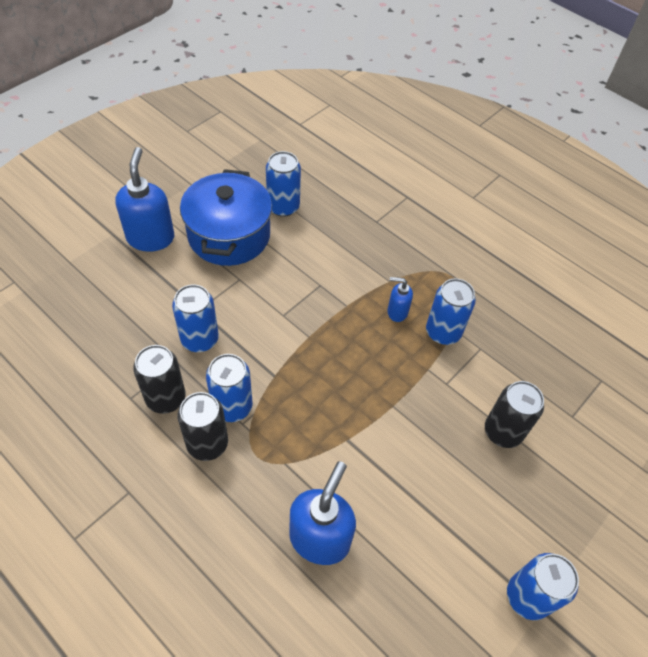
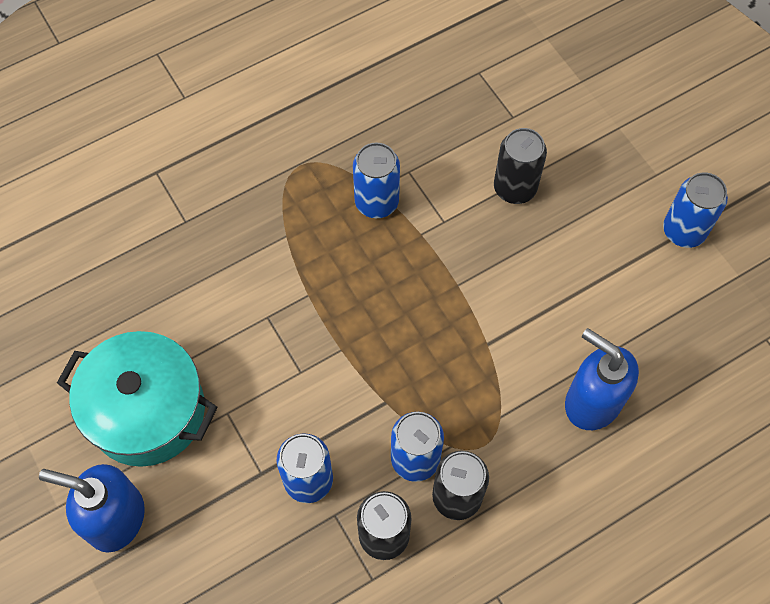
camera: 70 degrees left, 10 degrees up
blue pot [180,169,272,266] -> turquoise pot [57,331,218,467]
blue can [266,151,301,217] -> none
blue soap dispenser [388,277,413,322] -> none

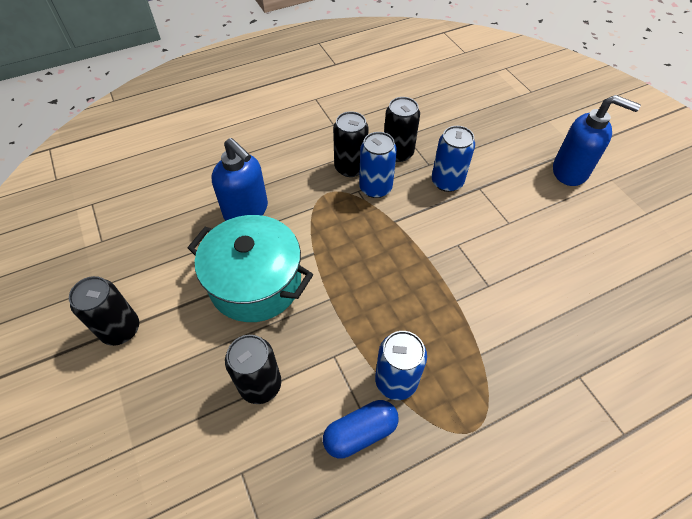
camera: 175 degrees left, 10 degrees down
turquoise pot [57,331,218,467] -> turquoise pot moved to [188,215,313,322]
blue can [663,172,728,248] -> black can [69,276,139,346]
none -> blue capsule [323,400,399,459]

